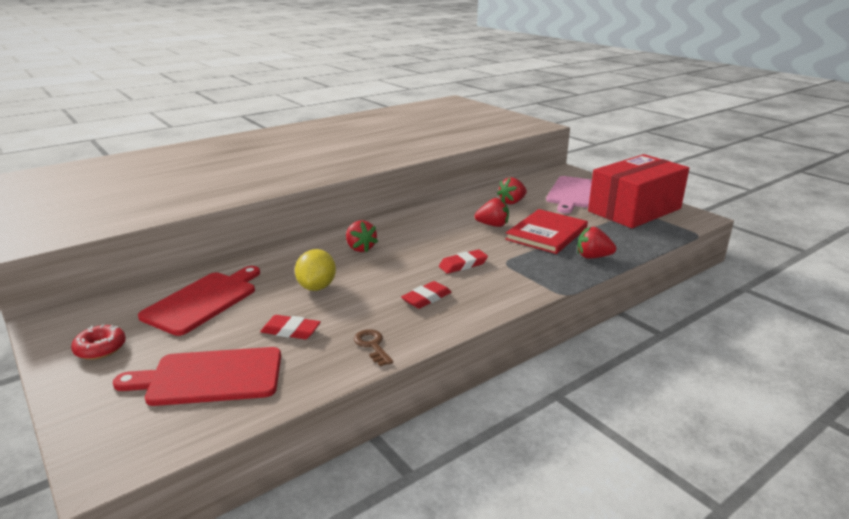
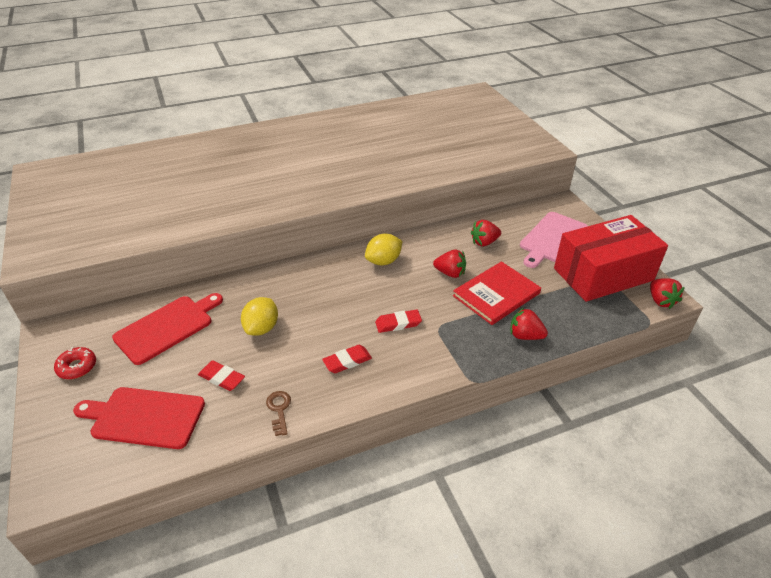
camera: 15 degrees right, 15 degrees up
red strawberry [346,220,378,253] -> red strawberry moved to [650,278,685,309]
none -> yellow lemon [365,234,402,265]

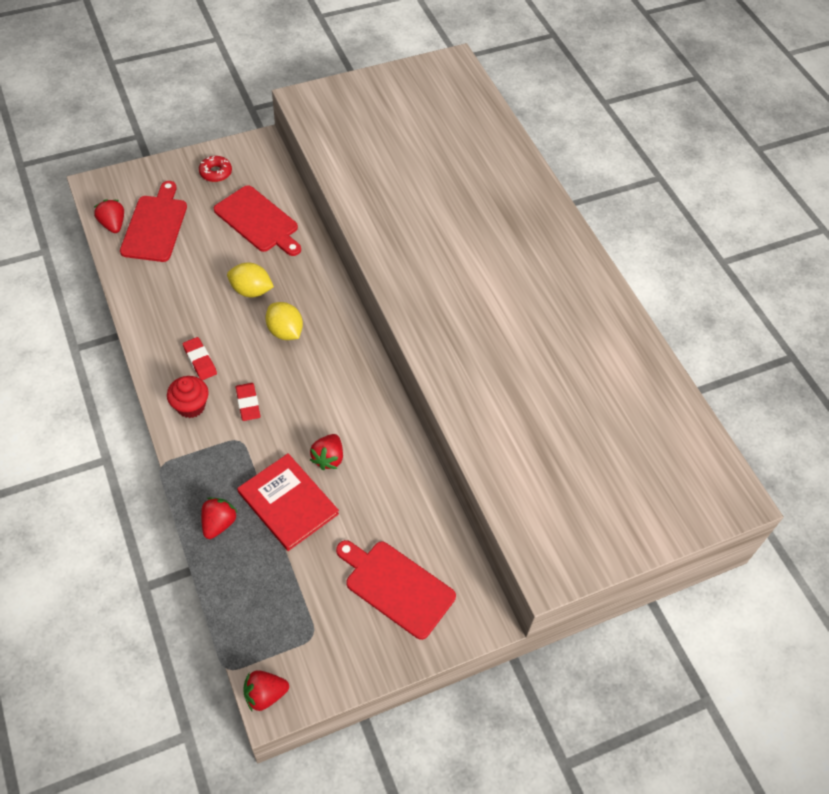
camera: 85 degrees right, 15 degrees up
red eraser [198,360,245,391] -> none
brown key [266,391,291,436] -> none
yellow lemon [365,234,402,265] -> yellow lemon moved to [265,302,303,340]
red strawberry [471,220,501,247] -> red strawberry moved to [94,199,124,233]
pink cutting board [520,212,588,268] -> red cutting board [336,540,456,640]
red box [554,215,668,302] -> none
none -> red cupcake [167,376,209,418]

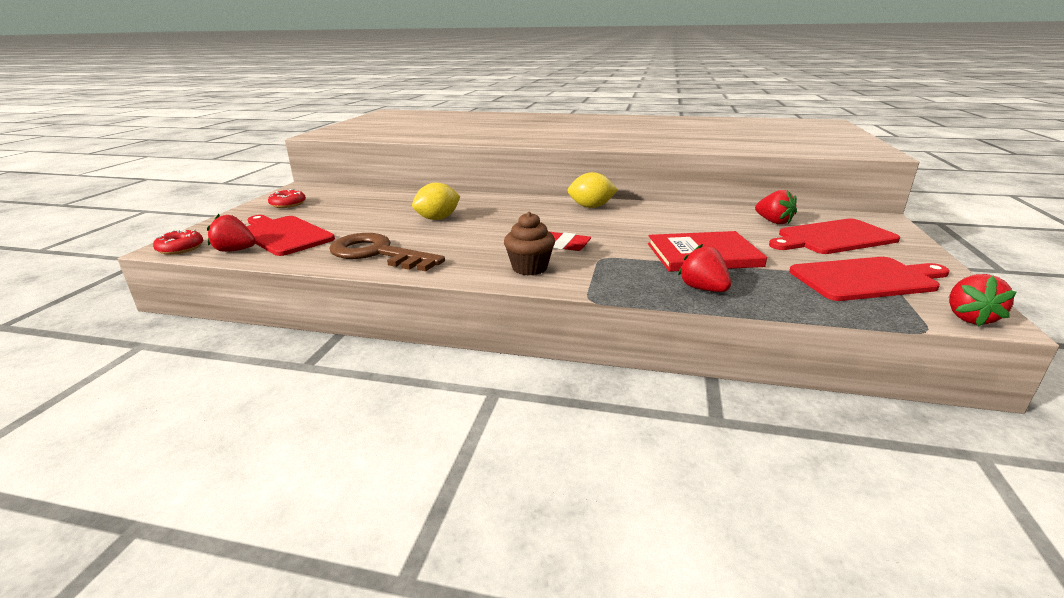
camera: 50 degrees left, 30 degrees down
red cupcake [167,376,209,418] -> brown cupcake [504,212,555,275]
red eraser [183,337,217,380] -> none
red cutting board [214,185,301,256] -> red cutting board moved to [789,257,950,301]
yellow lemon [265,302,303,340] -> yellow lemon moved to [568,172,618,208]
red strawberry [310,434,343,470] -> red strawberry moved to [755,190,797,224]
none -> red donut [153,230,203,255]
none -> brown key [329,233,445,271]

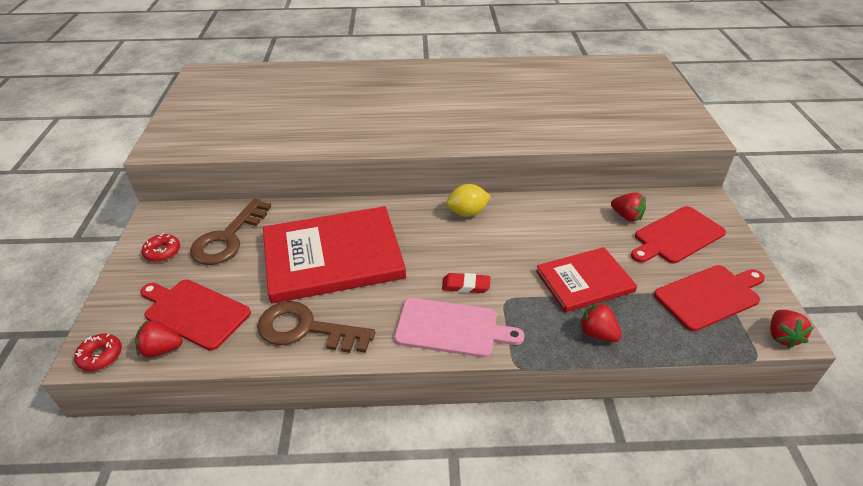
camera: 15 degrees left, 15 degrees up
yellow lemon [412,183,460,220] -> red book [263,206,406,304]
brown cupcake [504,212,555,275] -> pink cutting board [394,298,524,357]
none -> brown key [190,199,271,265]

